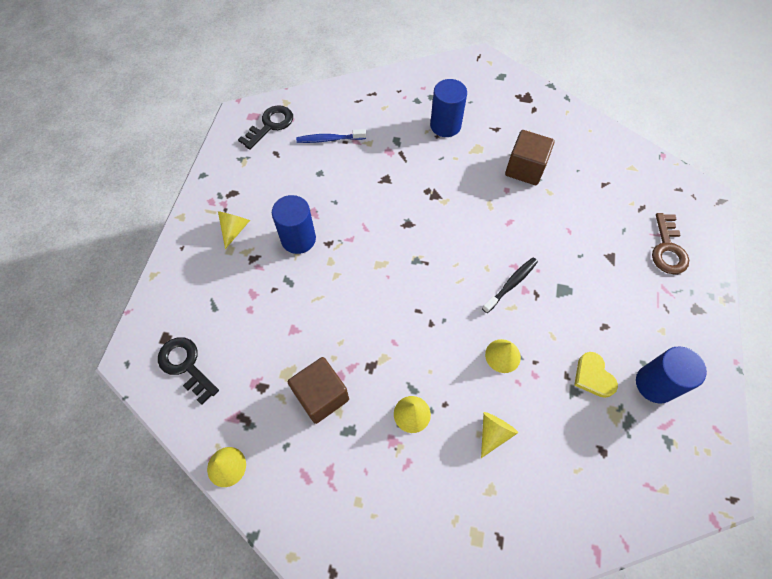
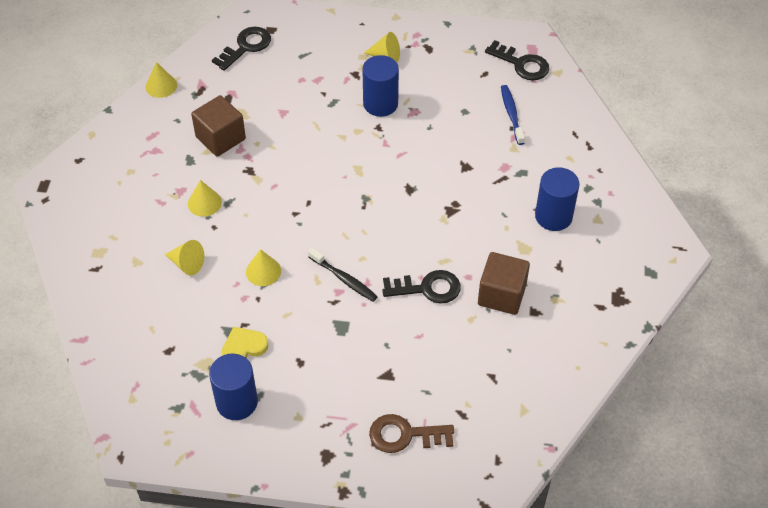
camera: 85 degrees right, 10 degrees down
none -> black key [382,270,461,304]

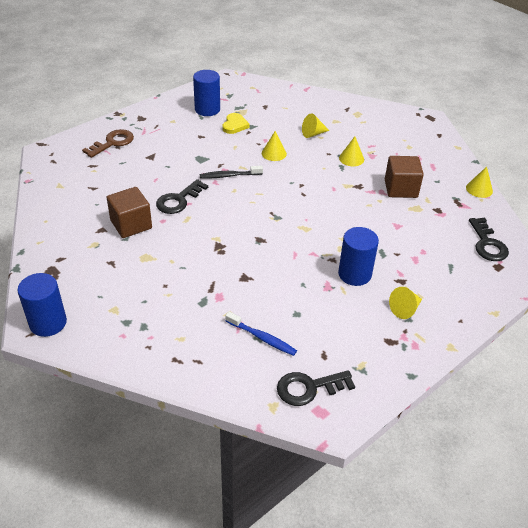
camera: 130 degrees right, 10 degrees down
blue cylinder [535,167,580,231] -> blue cylinder moved to [17,273,67,337]

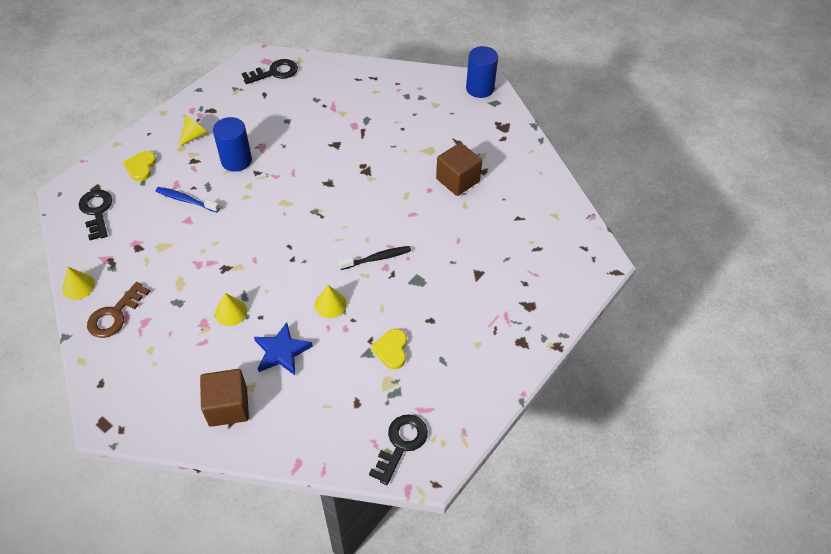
camera: 170 degrees right, 10 degrees up
brown key [82,129,134,158] -> brown key moved to [87,282,151,338]
black key [156,179,208,214] -> black key moved to [369,414,428,485]
blue cylinder [193,70,220,116] -> none
blue toothbrush [225,312,297,356] -> blue toothbrush moved to [156,187,219,213]
yellow cone [302,113,330,138] -> blue star [254,322,313,375]
brown cube [385,156,424,198] -> brown cube moved to [200,369,249,427]
none -> yellow heart [123,151,157,181]

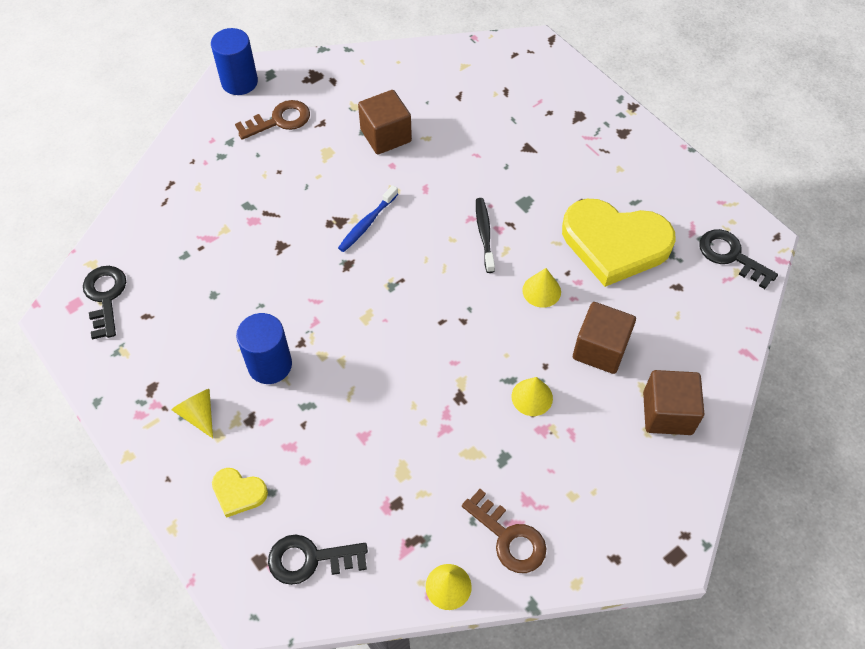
camera: 75 degrees left, 5 degrees up
blue toothbrush [156,187,219,213] -> blue toothbrush moved to [338,185,398,252]
blue star [254,322,313,375] -> brown cube [573,302,636,374]
yellow heart [371,329,407,369] -> yellow heart [562,199,676,287], size x2.28
none -> brown key [235,100,310,140]

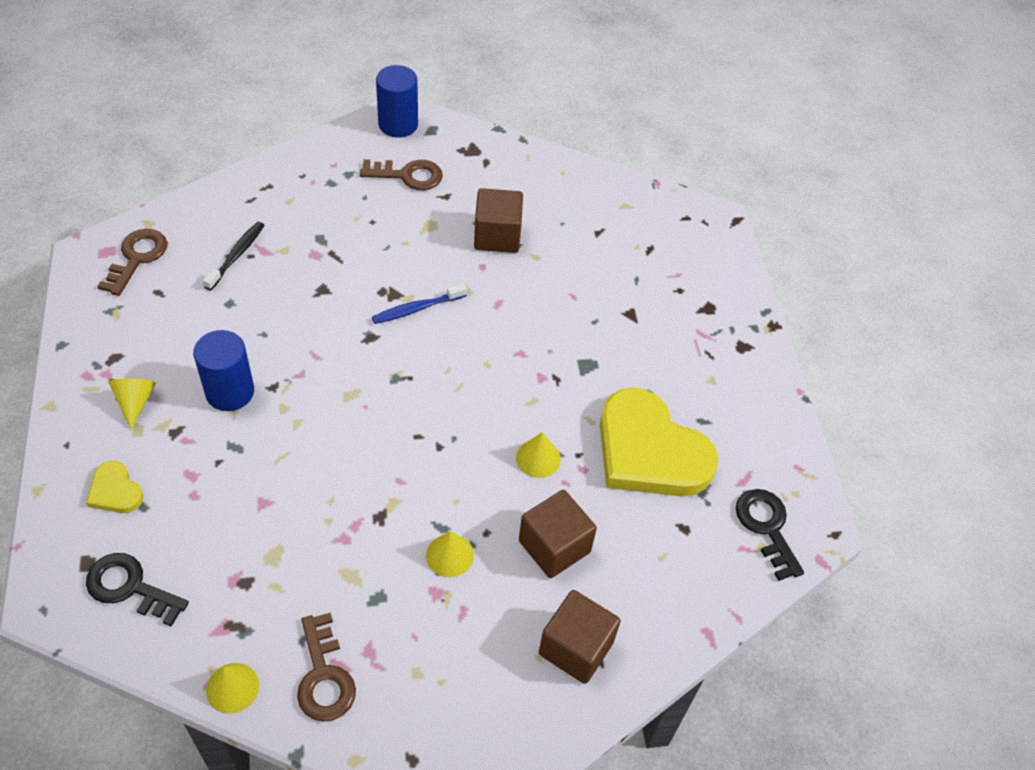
camera: 25 degrees right, 5 degrees down
black key [83,266,126,339] -> brown key [97,229,167,296]
black toothbrush [476,198,495,273] -> black toothbrush moved to [203,222,265,290]

